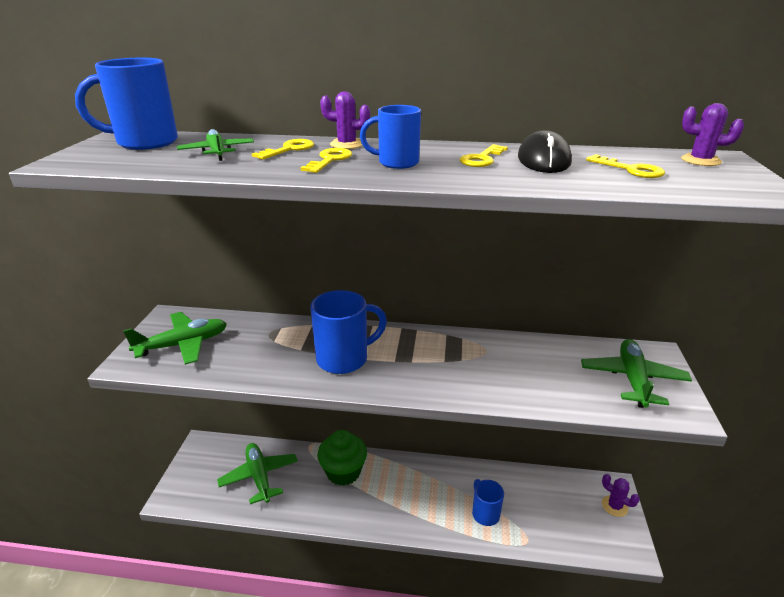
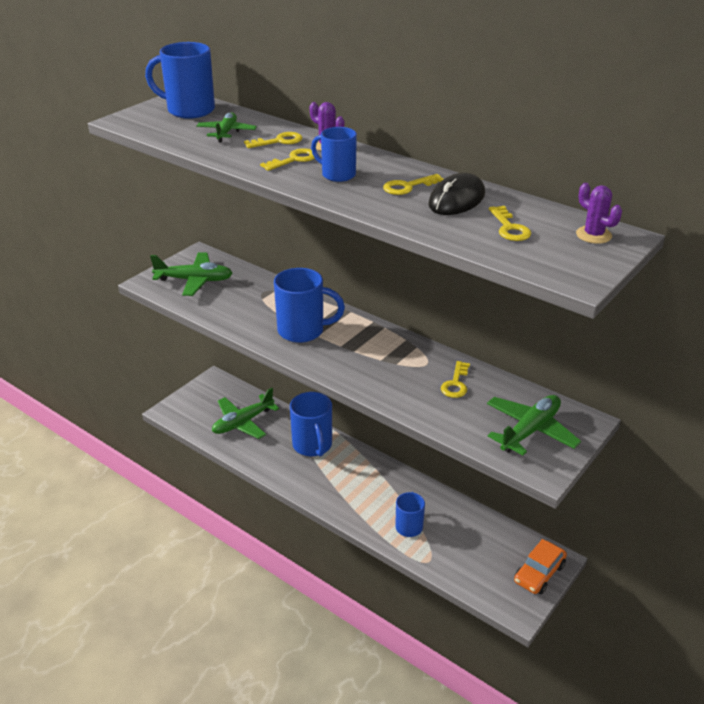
camera: 30 degrees right, 5 degrees up
green plane [217,443,298,504] -> green plane turned 135 degrees counterclockwise [212,388,279,439]
green cupcake [317,430,367,486] -> blue mug [290,392,332,457]
purple cactus [602,474,640,517] -> orange car [514,539,567,594]
none -> yellow key [441,361,470,398]

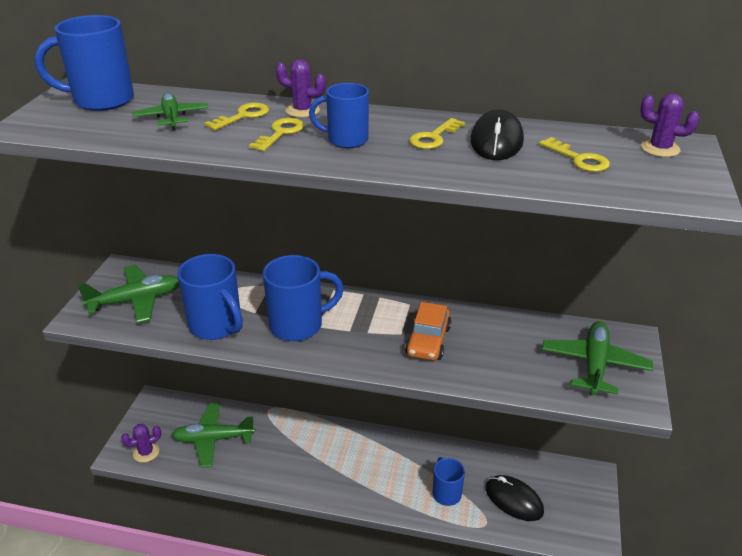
camera: 25 degrees left, 0 degrees up
green plane [212,388,279,439] -> green plane turned 60 degrees clockwise [171,403,255,468]
blue mug [290,392,332,457] -> blue mug moved to [177,254,243,340]
yellow key [441,361,470,398] -> none
orange car [514,539,567,594] -> orange car moved to [405,302,451,361]
none -> purple cactus [121,424,161,463]
none -> black mouse [486,475,544,521]

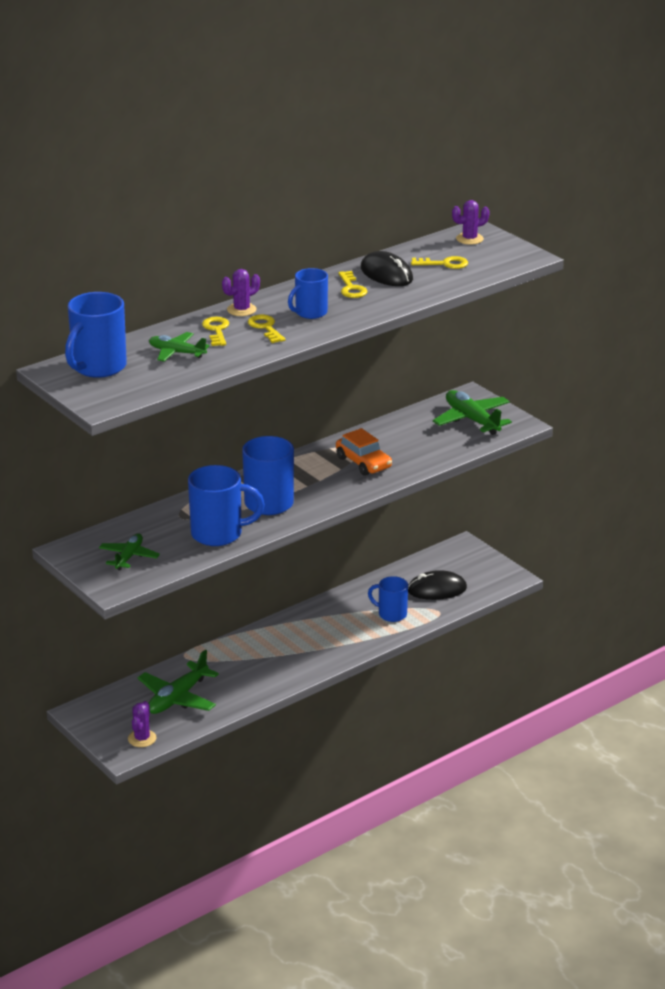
camera: 50 degrees left, 5 degrees down
green plane [77,265,179,323] -> green plane [99,533,160,571], size x0.64

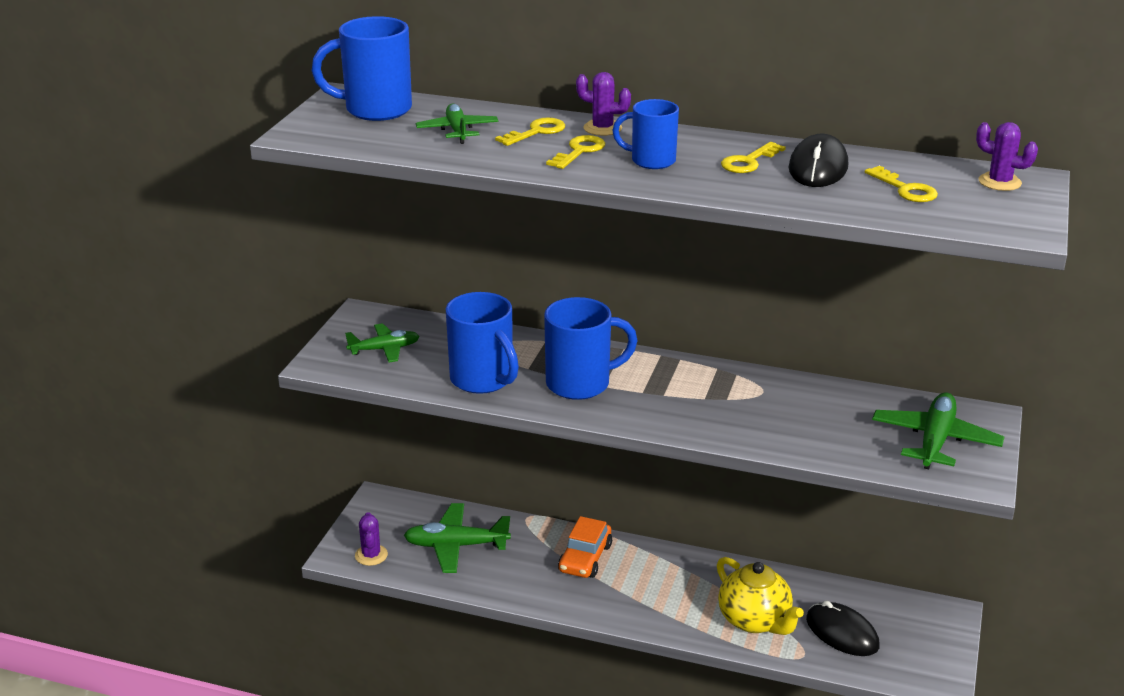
camera: 55 degrees right, 0 degrees up
purple cactus [128,701,157,747] -> purple cactus turned 75 degrees counterclockwise [355,512,388,566]
orange car [336,428,392,476] -> orange car moved to [558,516,612,578]
blue mug [368,576,408,622] -> yellow teapot [717,557,804,635]

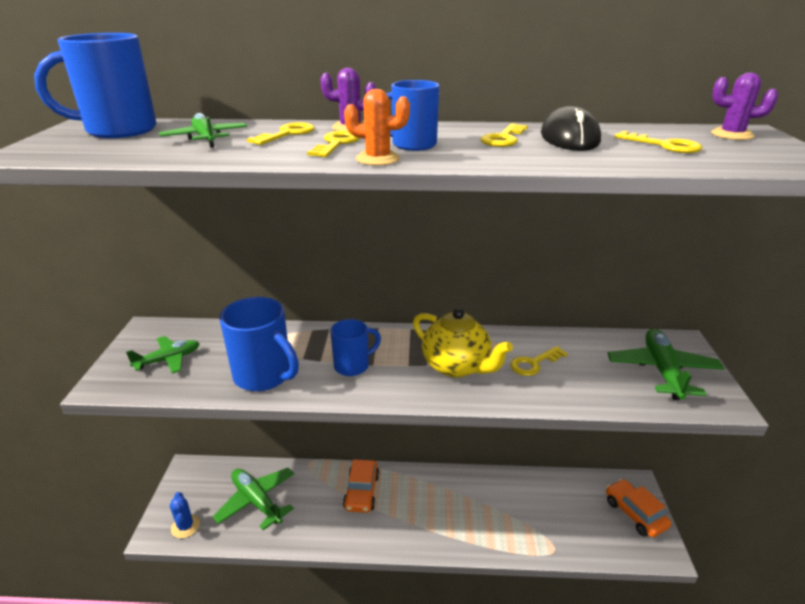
camera: 15 degrees left, 0 degrees up
purple cactus [355,512,388,566] -> blue cactus [170,492,200,538]
green plane [404,503,511,573] -> green plane turned 60 degrees clockwise [212,468,294,530]
blue mug [544,297,638,400] -> blue mug [330,319,381,376], size x0.62
yellow teapot [717,557,804,635] -> yellow teapot moved to [413,308,513,378]
black mouse [806,600,880,656] -> none
none -> orange cactus [344,89,410,166]
none -> yellow key [510,346,568,376]
none -> orange car [606,479,671,537]

